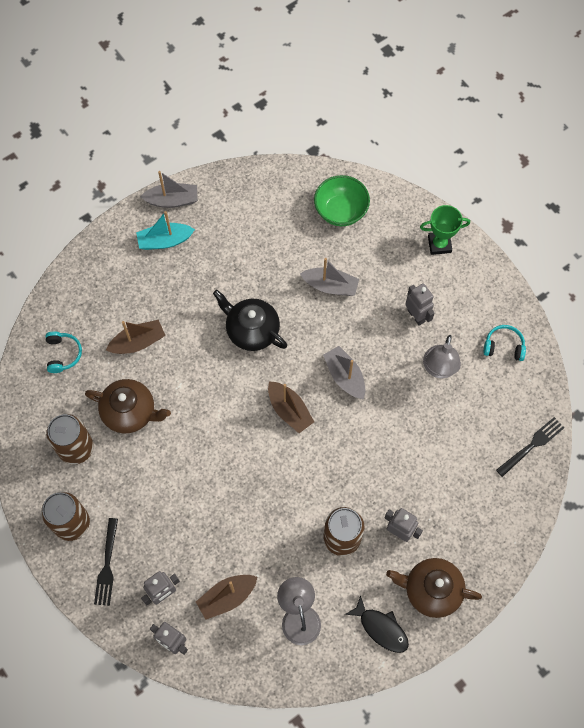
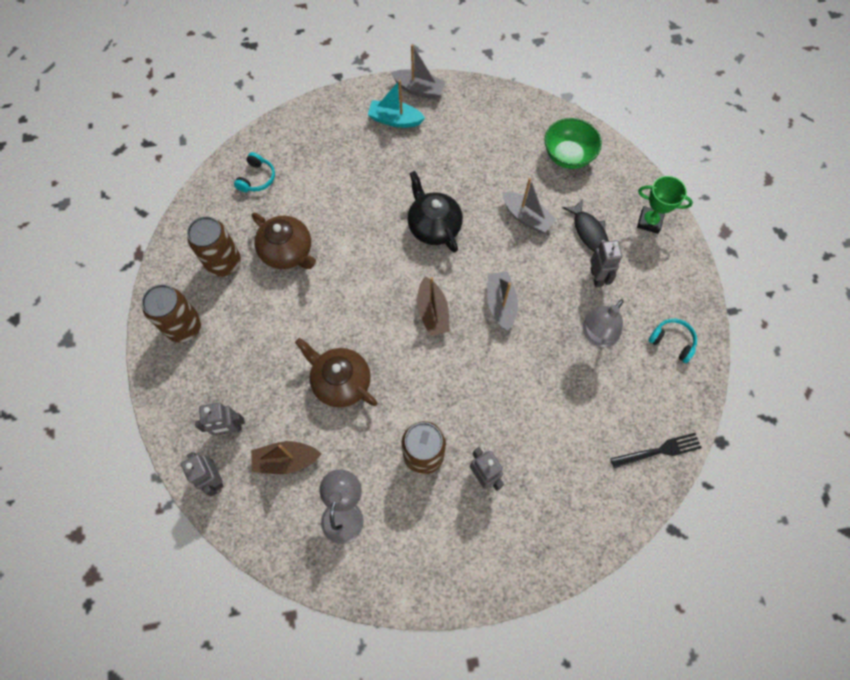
camera: 25 degrees right, 0 degrees up
black fork [94,518,118,606] -> none
brown boat [106,320,166,354] -> none
black fish [345,595,409,653] -> black fish moved to [563,199,609,252]
brown teapot [386,558,482,618] -> brown teapot moved to [295,338,377,408]

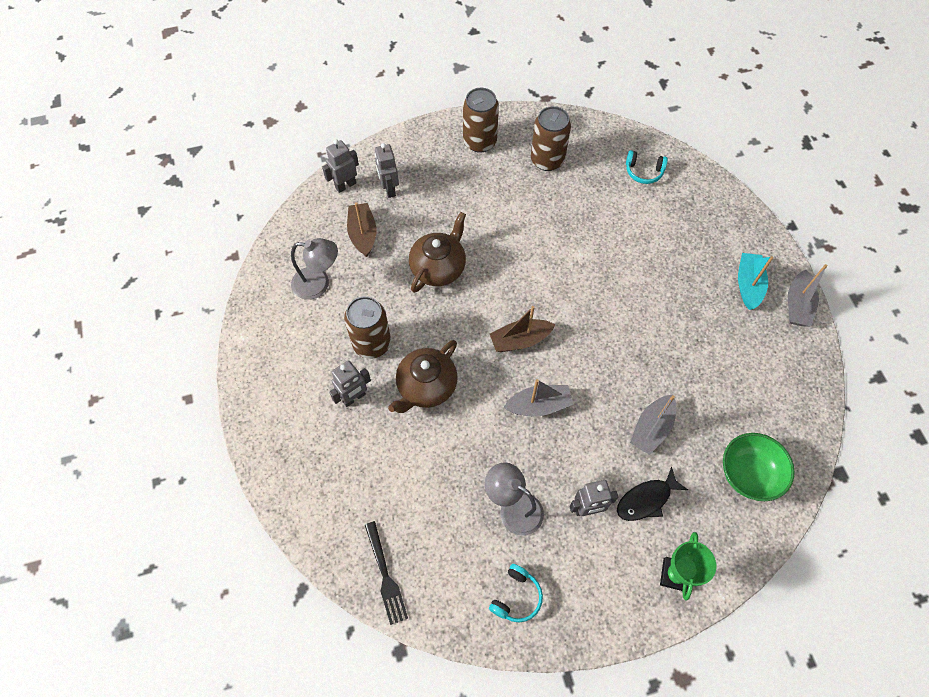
camera: 85 degrees right, 5 degrees down
brown teapot [252,213,316,269] -> brown teapot moved to [388,340,458,413]
black teapot [407,171,463,253] -> none

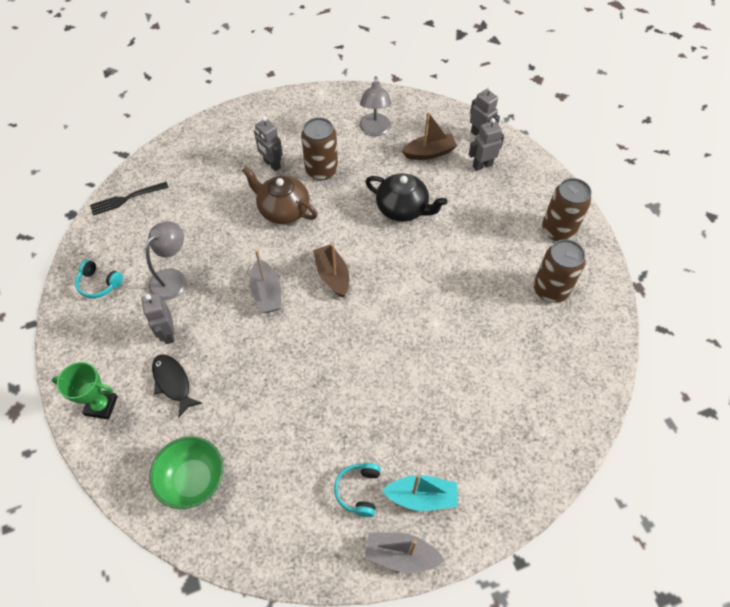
camera: 85 degrees right, 5 degrees down
brown teapot [409,212,466,293] -> black teapot [365,173,447,222]
turquoise headphones [626,150,668,184] -> turquoise headphones moved to [334,463,381,517]
grey boat [630,395,676,455] -> none

